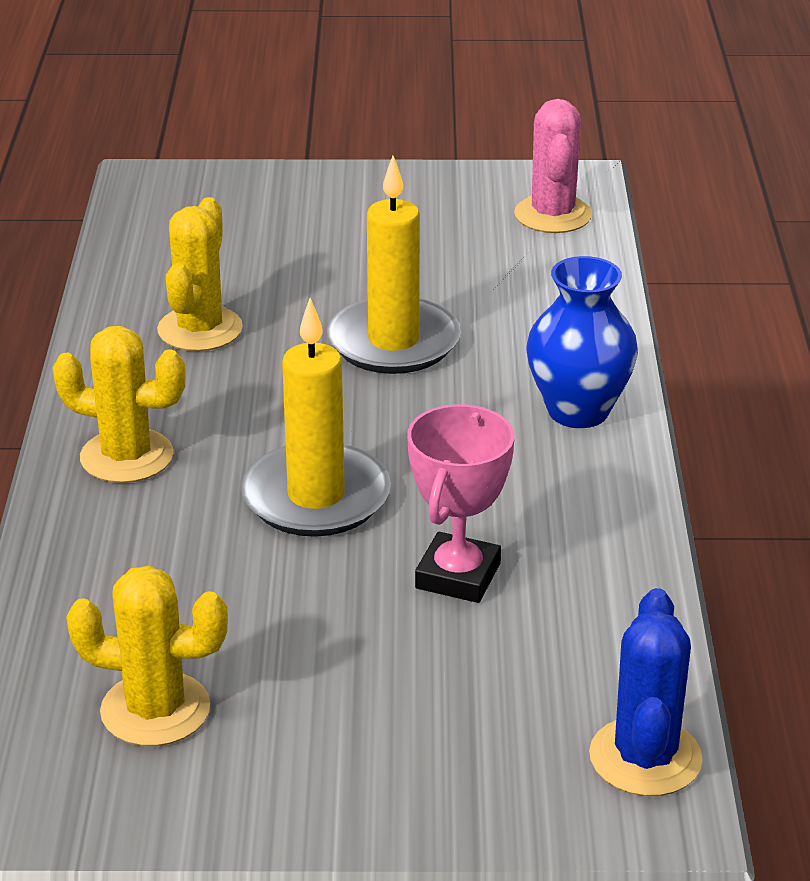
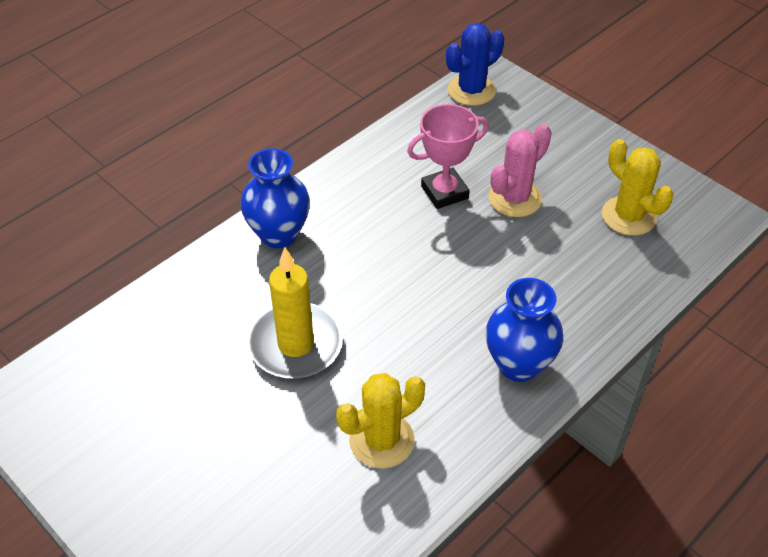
camera: 135 degrees left, 15 degrees up
yellow cactus [52,326,186,483] -> blue vase [486,278,563,382]
yellow candle [241,298,391,537] -> none
pink cactus [514,99,592,233] -> pink cactus moved to [488,124,552,217]

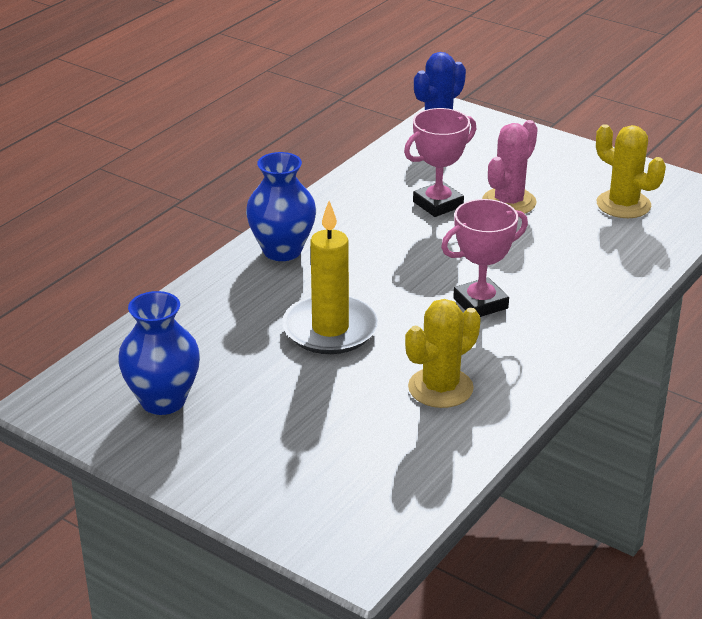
camera: 10 degrees left, 15 degrees down
blue vase [486,278,563,382] -> blue vase moved to [118,291,200,415]
none -> pink trophy [441,199,528,317]

